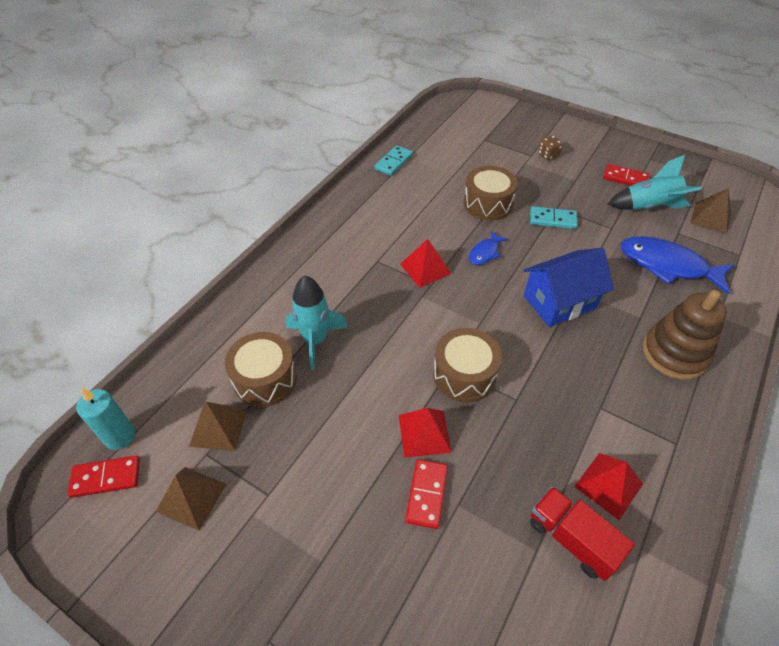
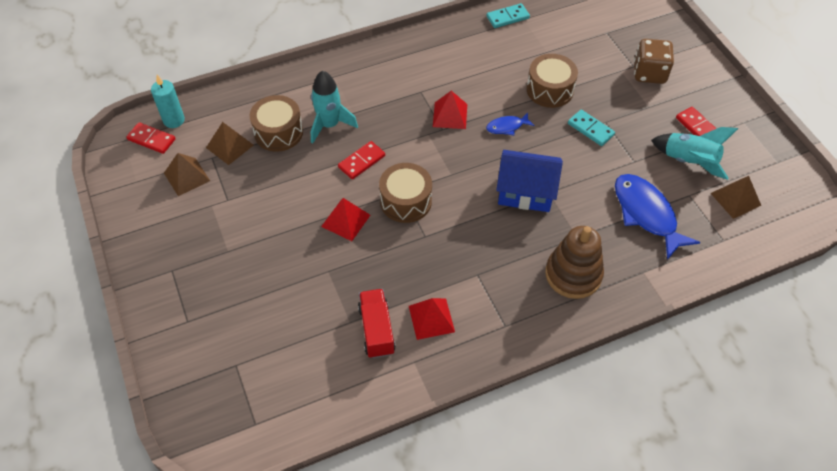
camera: 35 degrees right, 5 degrees up
red domino [405,459,448,529] -> red domino moved to [338,141,385,179]
brown dice [538,136,563,160] -> brown dice [634,39,674,84], size x1.89

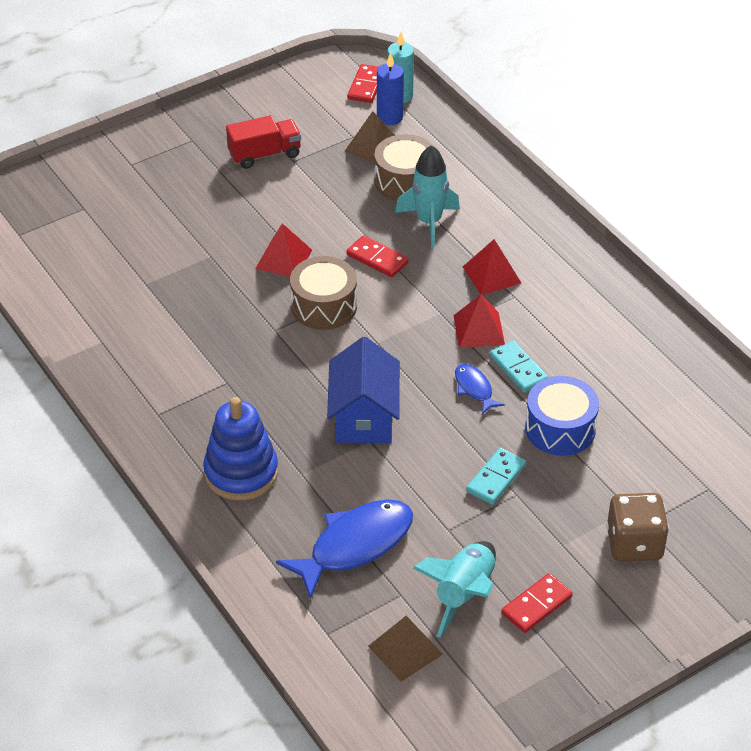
camera: 80 degrees right, 10 degrees down
brown pyramid [164,153,210,196] -> none
red truck [358,289,396,358] -> red truck moved to [226,115,301,169]
red pyramid [409,298,455,340] -> red pyramid moved to [463,239,521,295]
turquoise domino [487,3,530,28] -> turquoise domino moved to [490,341,549,392]
brown drum [527,54,578,108] -> blue drum [525,376,599,456]
brown stacking toy [545,226,604,299] -> blue stacking toy [203,397,278,501]
none -> blue candle [377,53,404,125]

